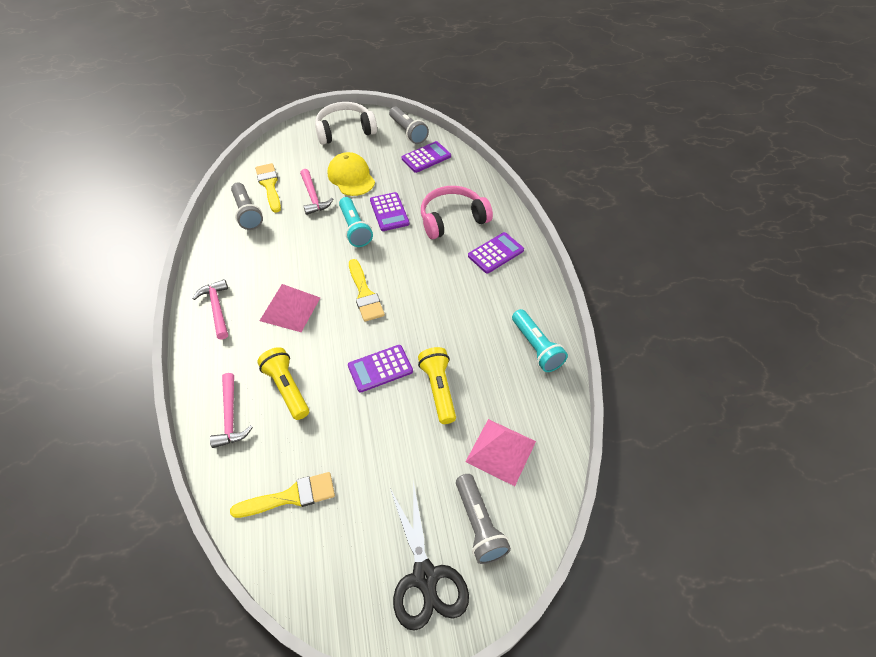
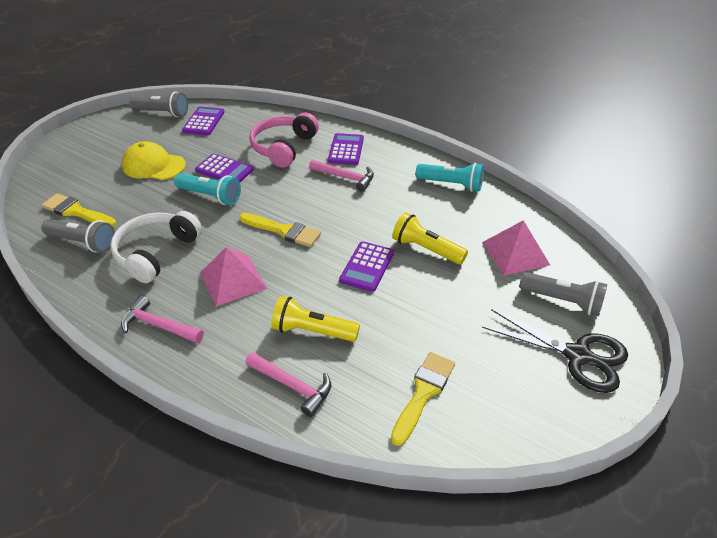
camera: 45 degrees left, 10 degrees down
pink hammer [300,169,333,215] -> pink hammer moved to [309,160,374,192]
white headphones [315,102,377,145] -> white headphones moved to [110,211,202,283]

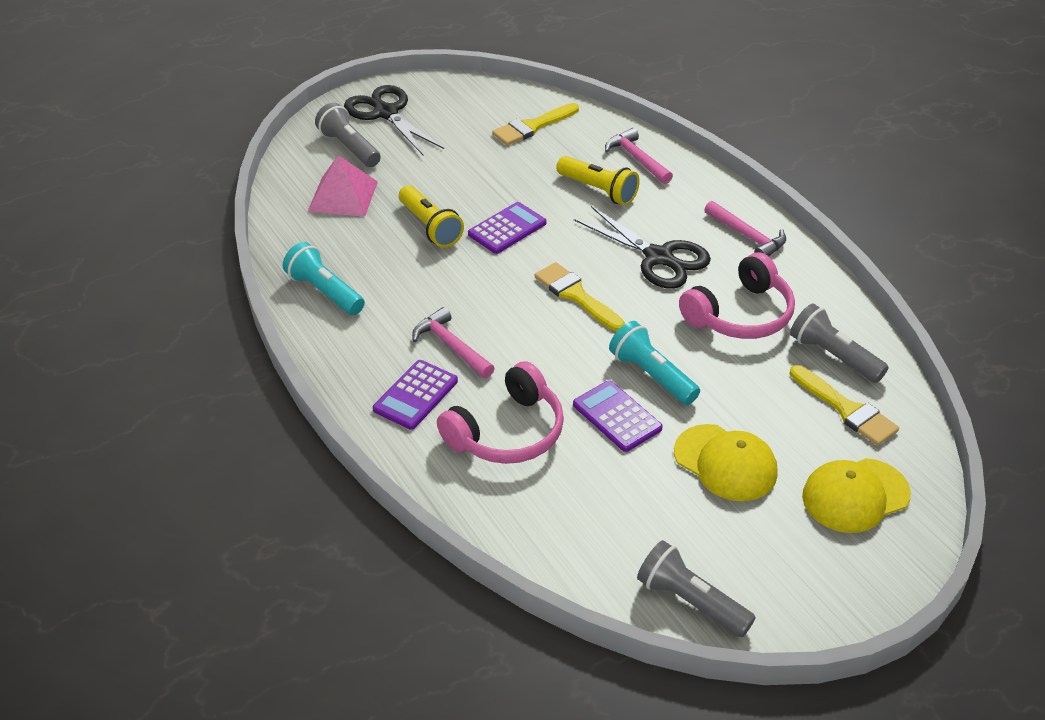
camera: 155 degrees left, 0 degrees up
white headphones [110,211,202,283] -> pink headphones [679,252,795,339]
purple calculator [182,106,225,135] -> none
pink pyramid [200,247,267,307] -> black scissors [574,206,711,289]
none -> yellow cap [802,458,911,533]

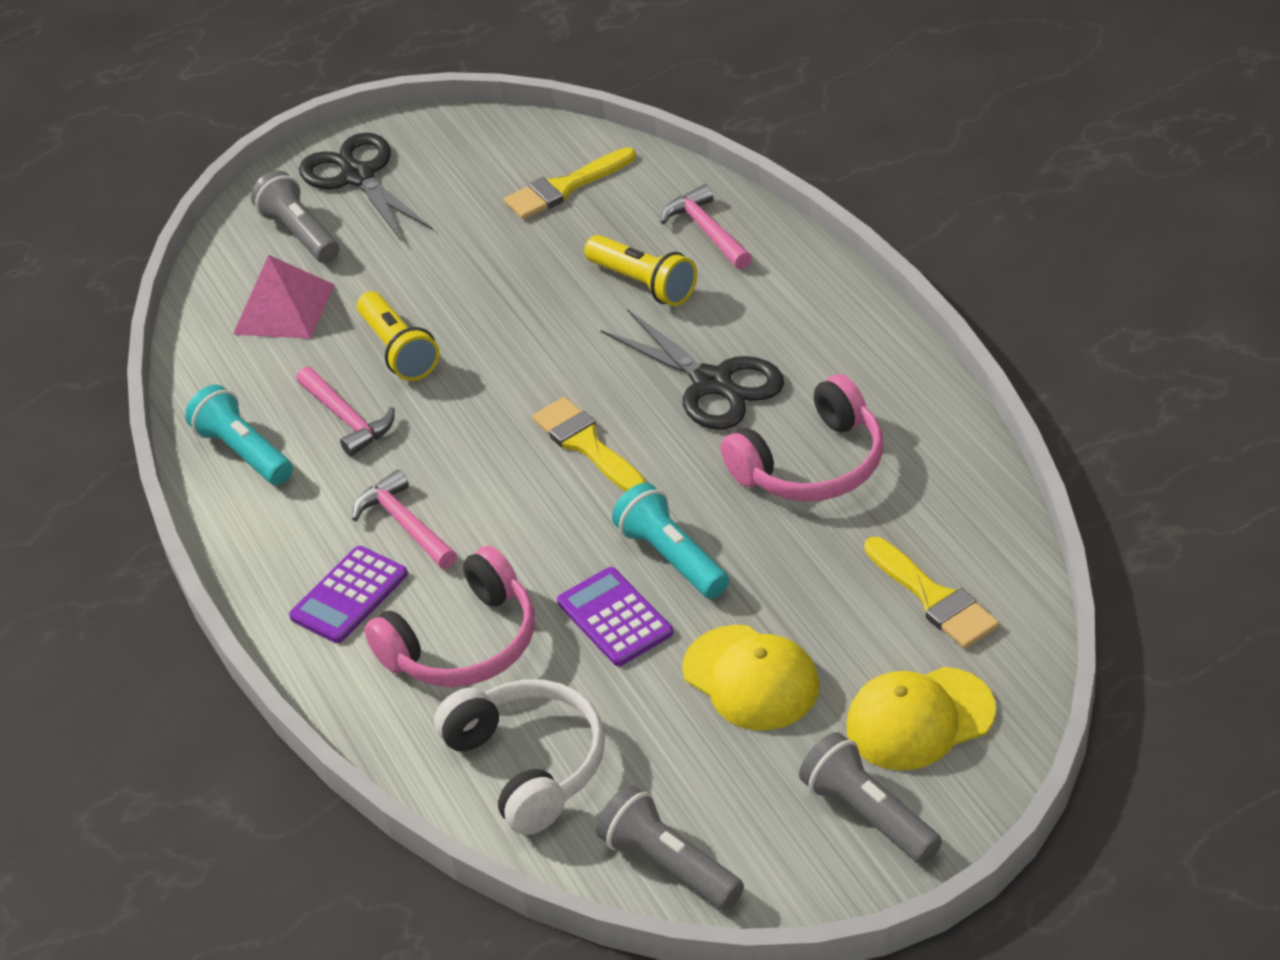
camera: 10 degrees right, 0 degrees up
purple calculator [468,202,546,254] -> none
pink hammer [704,201,786,256] -> pink hammer moved to [296,367,395,457]
grey flashlight [790,303,889,383] -> grey flashlight moved to [799,732,942,864]
none -> white headphones [434,679,605,835]

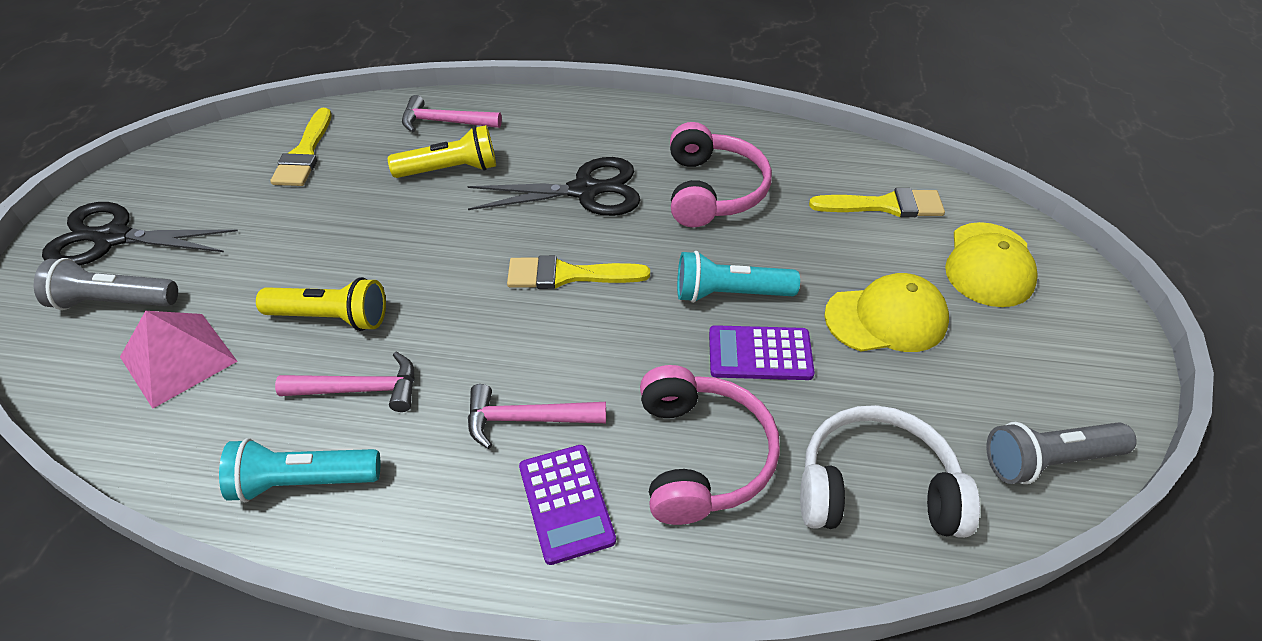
camera: 60 degrees left, 5 degrees up
grey flashlight [799,732,942,864] -> none

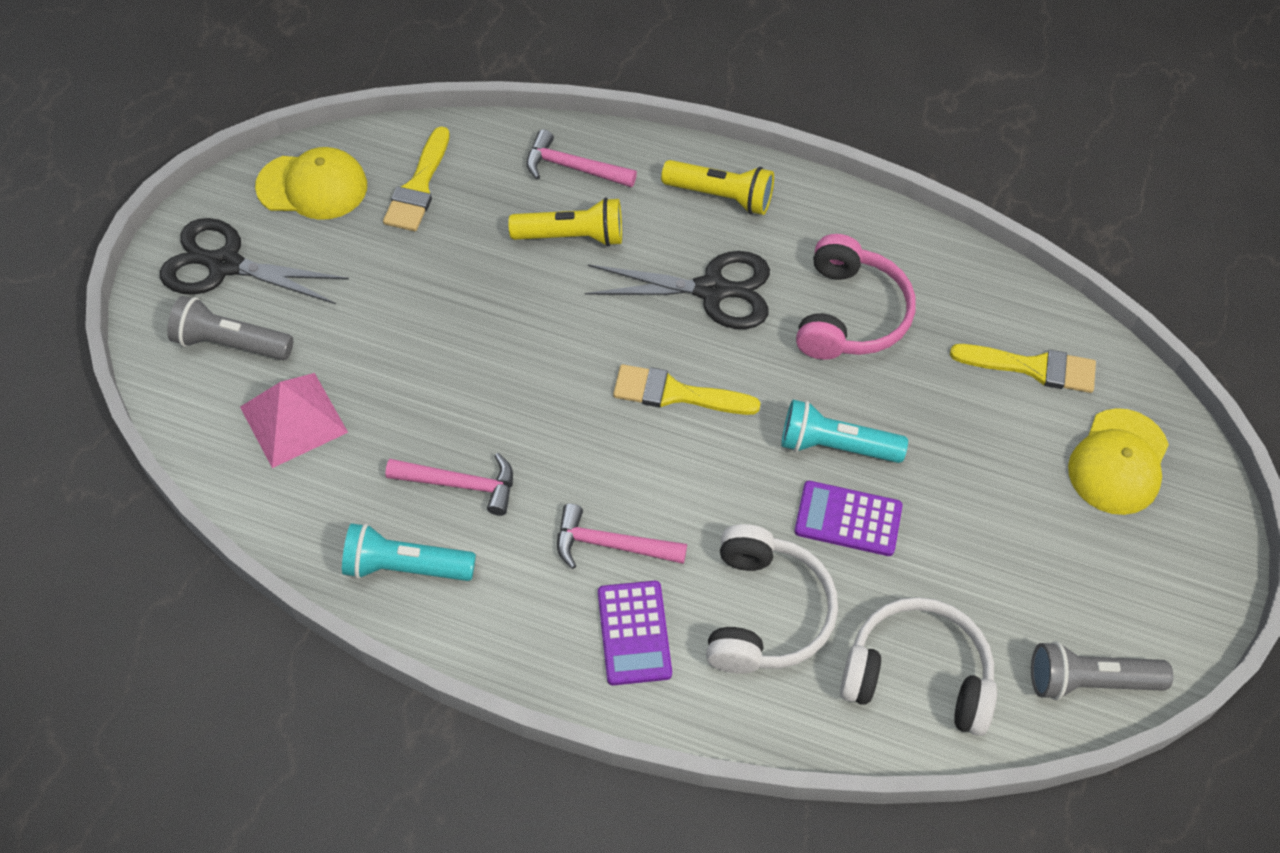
camera: 10 degrees right, 10 degrees up
yellow flashlight [256,277,386,331] -> yellow flashlight moved to [661,160,774,215]
pink headphones [640,365,780,525] -> white headphones [706,524,838,673]
yellow cap [824,273,949,352] -> yellow cap moved to [255,147,367,220]

